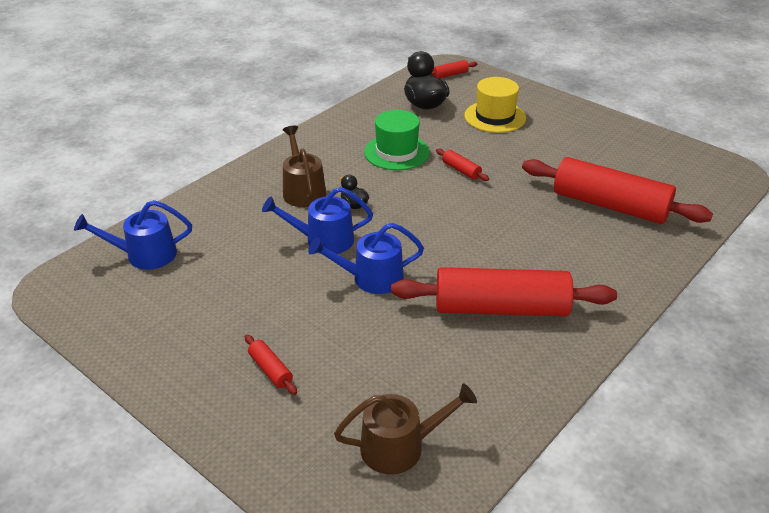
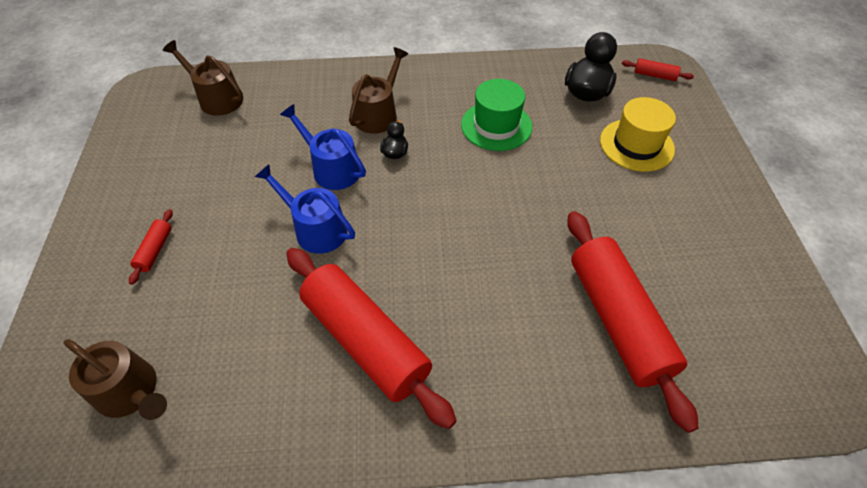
camera: 45 degrees right, 15 degrees up
blue watering can [74,200,192,270] -> brown watering can [163,40,243,116]
red rolling pin [436,149,489,181] -> none

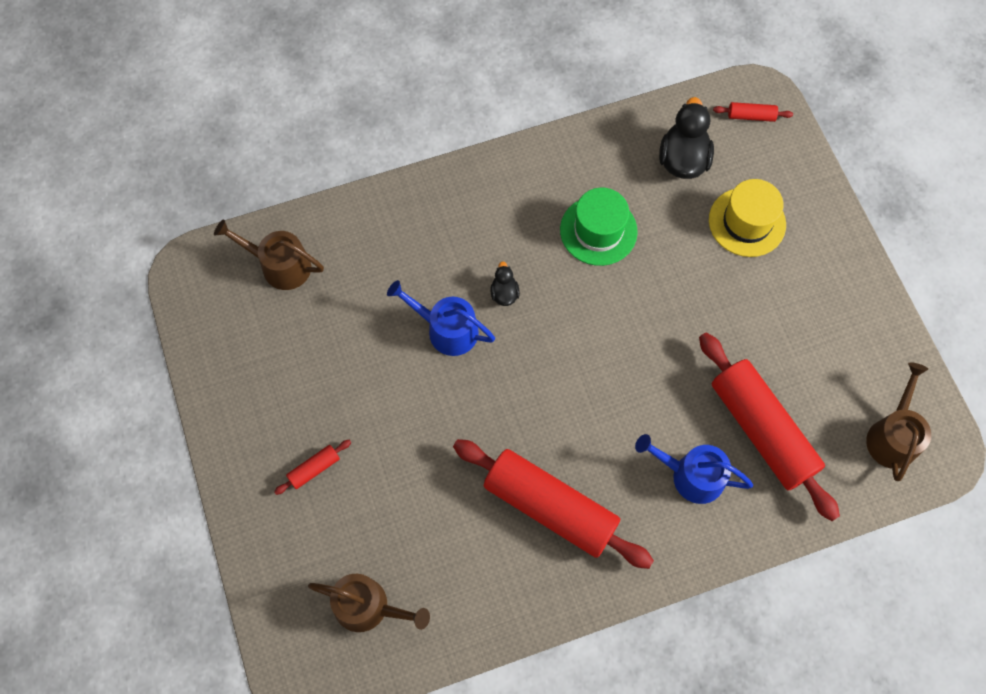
camera: 15 degrees left, 15 degrees up
red rolling pin [129,209,173,285] -> red rolling pin turned 60 degrees clockwise [274,440,351,495]
blue watering can [255,164,355,254] -> blue watering can moved to [635,434,753,504]
brown watering can [349,47,408,134] -> brown watering can moved to [866,362,931,481]

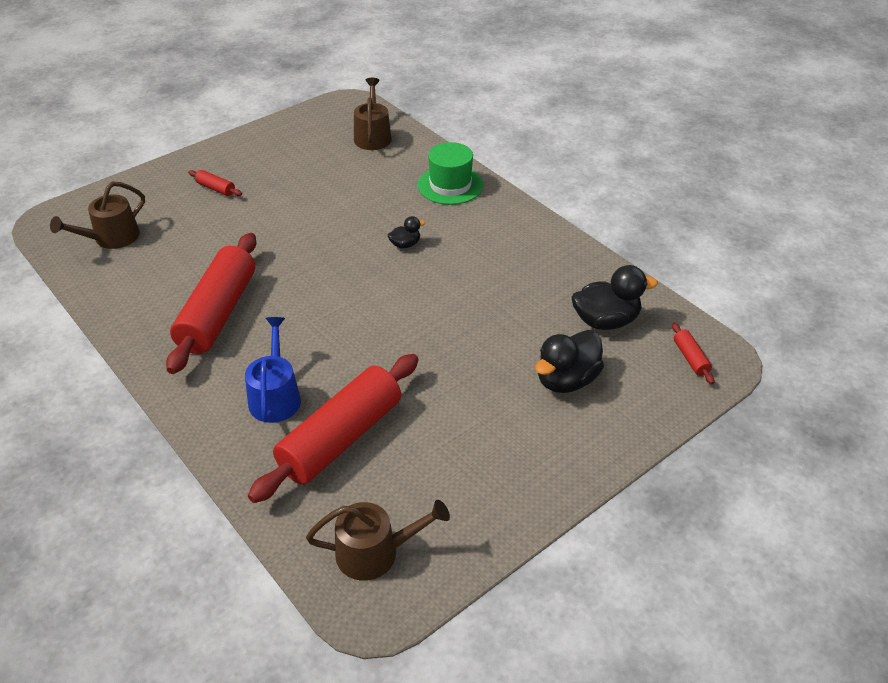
camera: 70 degrees right, 25 degrees down
brown watering can [308,574,430,632] -> brown watering can turned 45 degrees clockwise [50,181,145,249]
blue watering can [387,280,495,356] -> none
green hat [560,188,638,266] -> green hat moved to [418,142,483,205]
yellow hat [709,179,786,257] -> black duck [535,330,604,393]

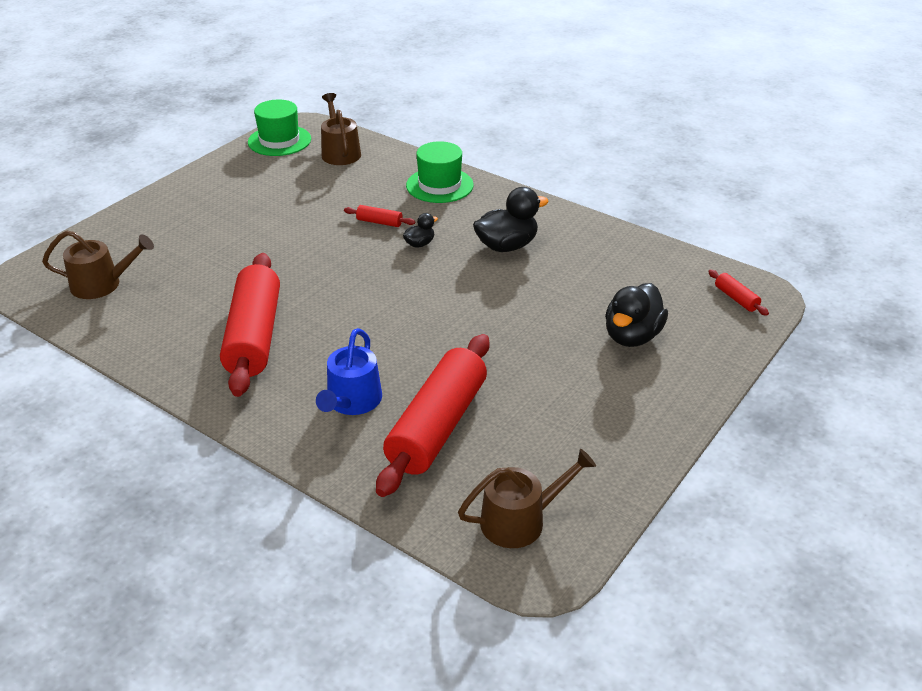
camera: 15 degrees left, 5 degrees down
brown watering can [50,181,145,249] -> brown watering can turned 120 degrees counterclockwise [42,230,154,299]
red rolling pin [188,170,242,196] -> red rolling pin moved to [344,205,415,227]
blue watering can [245,317,301,423] -> blue watering can turned 150 degrees counterclockwise [316,328,382,415]
black duck [572,265,658,330] -> black duck moved to [473,187,549,252]
none -> green hat [248,100,311,156]

